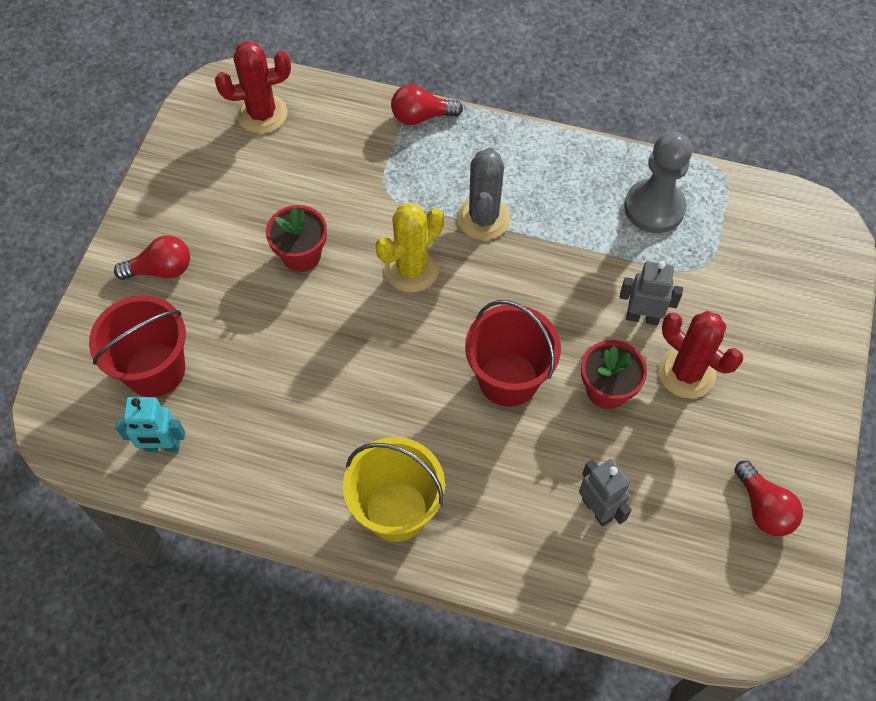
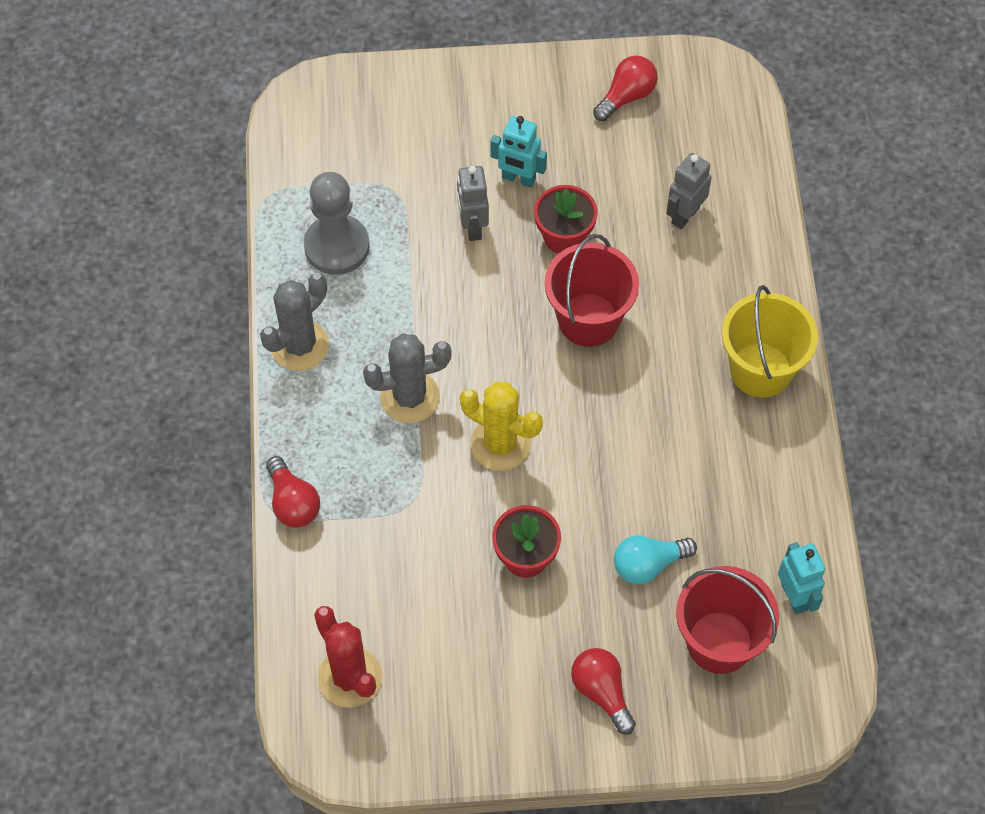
camera: 110 degrees left, 0 degrees up
red cactus [658,311,743,398] -> turquoise robot [490,116,547,188]
none -> grey cactus [260,273,329,371]
none -> turquoise light bulb [614,536,697,584]

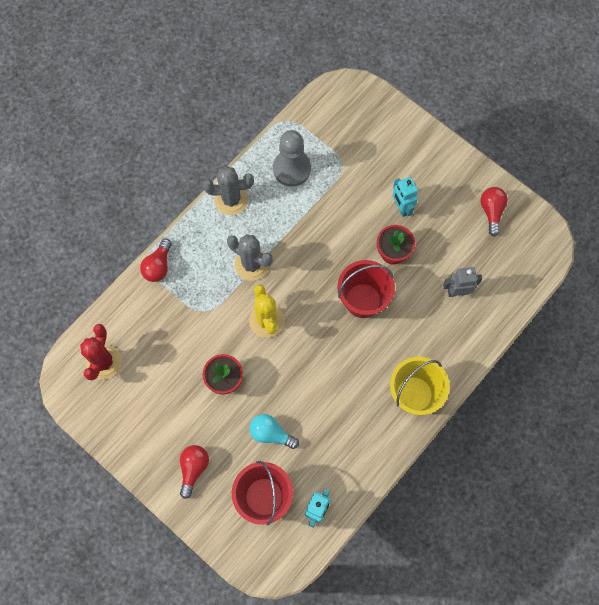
camera: 45 degrees right, 10 degrees up
grey robot [457,166,489,241] -> none
red light bulb [593,56,658,121] -> red light bulb turned 90 degrees counterclockwise [481,187,508,237]

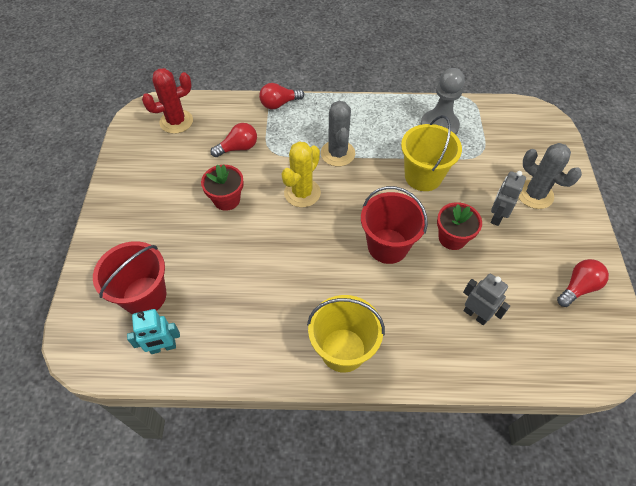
camera: 50 degrees right, 15 degrees down
red light bulb [180,445,209,499] -> red light bulb moved to [210,123,257,157]
grey cactus [203,166,254,215] -> grey cactus moved to [518,143,582,209]
turquoise light bulb [249,414,299,449] -> none
turquoise robot [393,177,418,217] -> grey robot [491,171,526,226]
none -> yellow bucket [401,115,462,191]

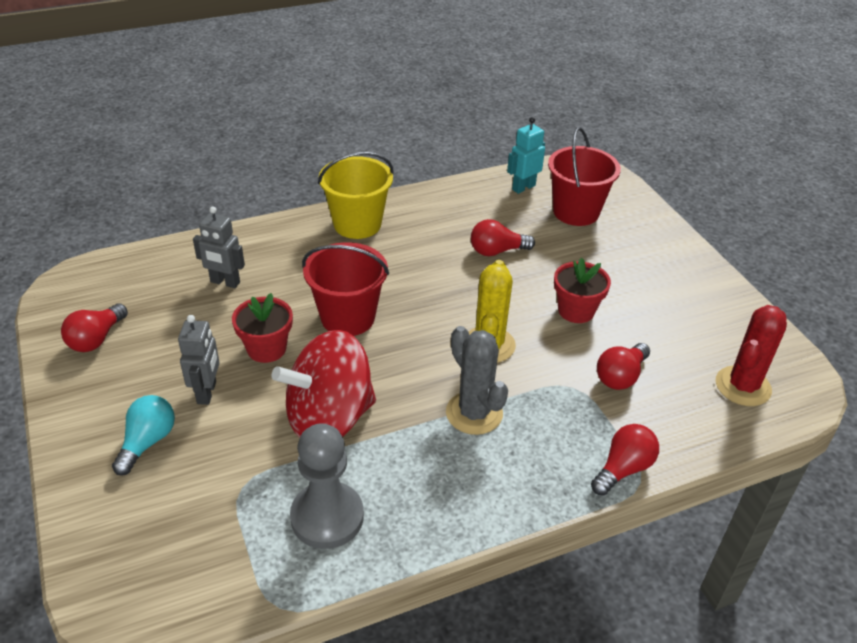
camera: 155 degrees right, 15 degrees down
yellow bucket [401,115,462,191] -> red spinning top [272,330,376,438]
grey cactus [518,143,582,209] -> turquoise light bulb [112,395,175,475]
none -> red light bulb [471,219,535,256]

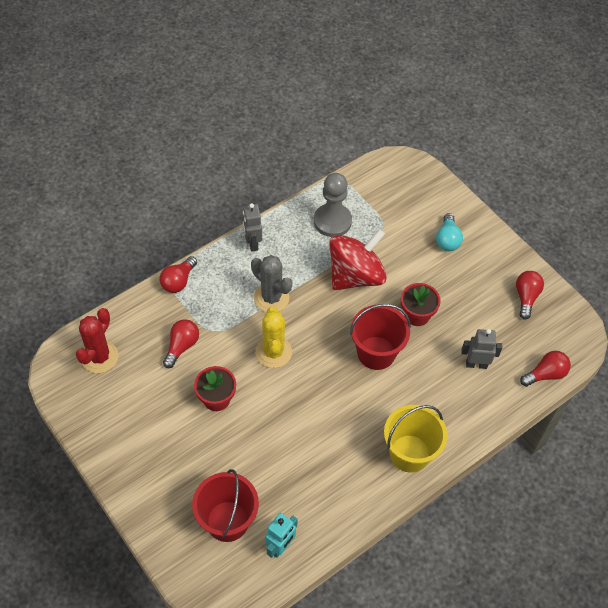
camera: 165 degrees right, 15 degrees up
grey robot [178,315,220,405] -> grey robot moved to [243,203,262,252]
red light bulb [471,219,535,256] -> red light bulb moved to [520,351,571,387]

